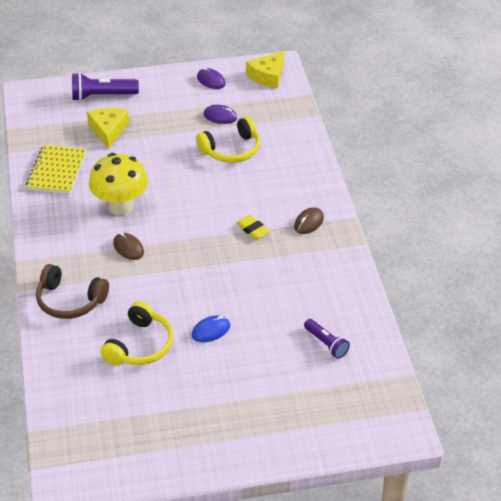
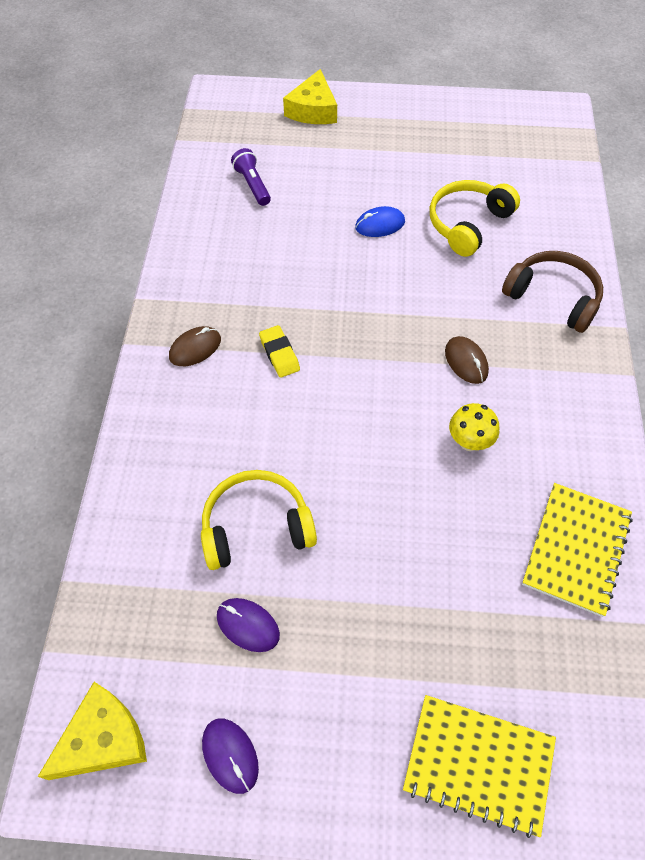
camera: 165 degrees left, 15 degrees up
purple flashlight [72,73,139,101] -> yellow notebook [403,695,556,838]
yellow cheese [87,108,129,149] -> yellow cheese moved to [283,69,337,124]
yellow mushroom [89,153,148,215] -> yellow mushroom [449,403,499,451], size x0.51

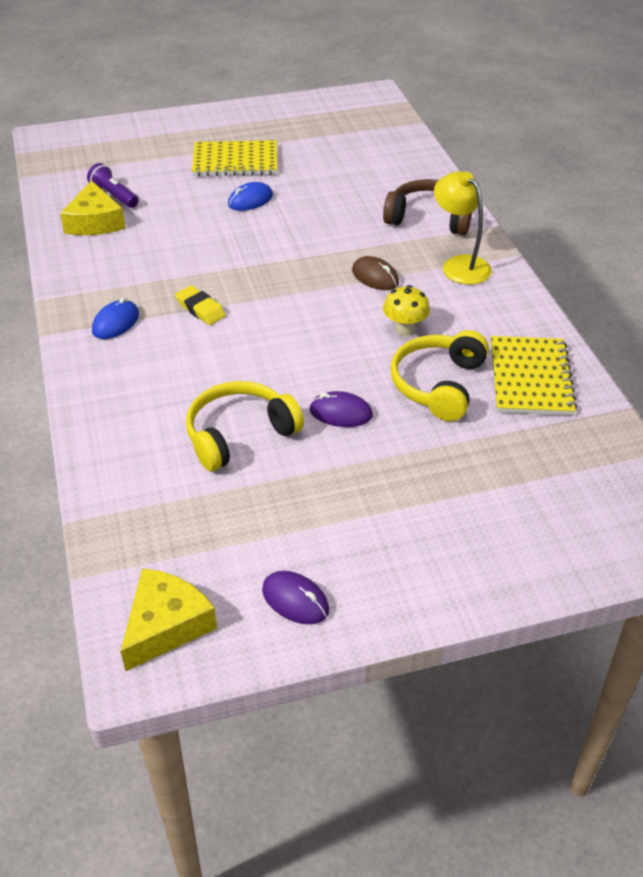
camera: 20 degrees left, 15 degrees down
brown mouse [169,326,221,366] -> blue mouse [92,297,139,339]
purple mouse [217,598,280,652] -> purple mouse moved to [309,391,373,427]
yellow cheese [283,69,337,124] -> yellow cheese moved to [60,180,125,235]
yellow notebook [403,695,556,838] -> yellow notebook moved to [192,140,277,177]
yellow headphones [430,180,520,257] -> yellow headphones moved to [390,330,489,421]
none -> yellow lamp [434,171,492,285]

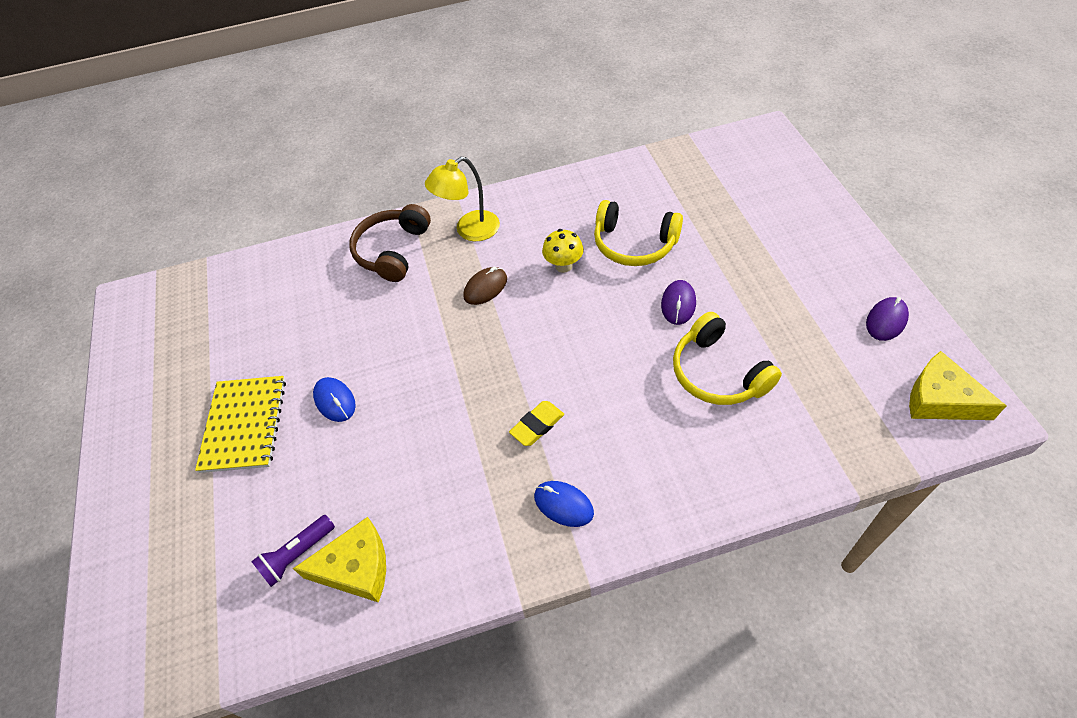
camera: 85 degrees left, 10 degrees up
yellow notebook [491,336,577,415] -> none

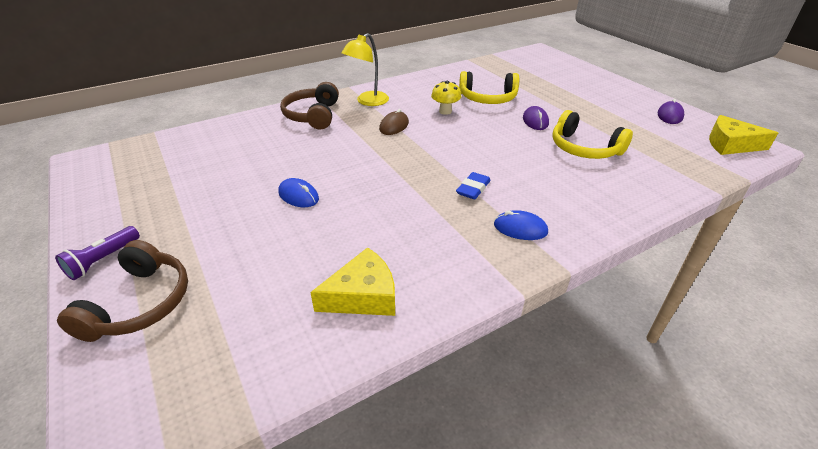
camera: 20 degrees left, 15 degrees down
yellow notebook [195,376,286,473] -> none
purple flashlight [251,515,335,587] -> purple flashlight moved to [55,226,140,280]
yellow eraser [509,401,564,446] -> blue eraser [456,172,491,199]
none -> brown headphones [57,240,188,342]

